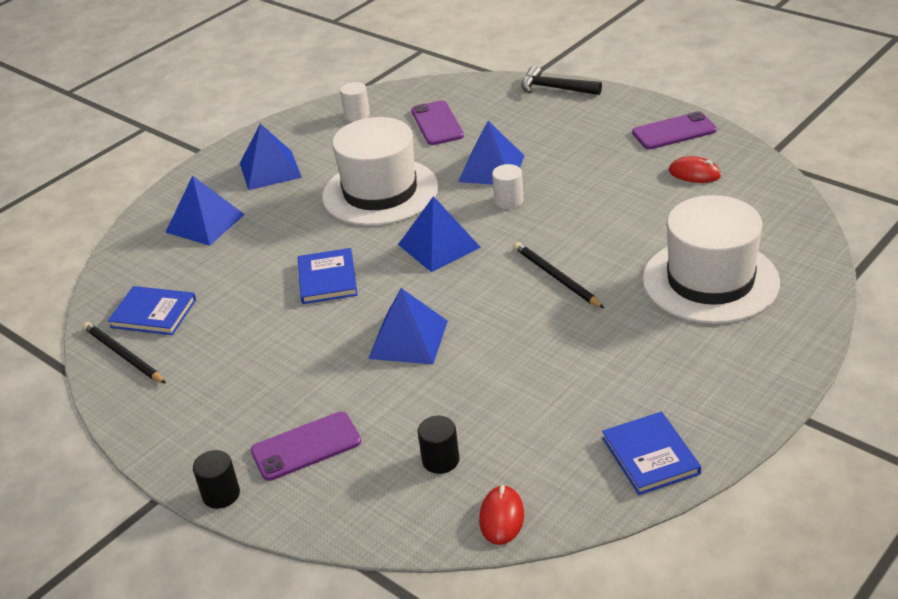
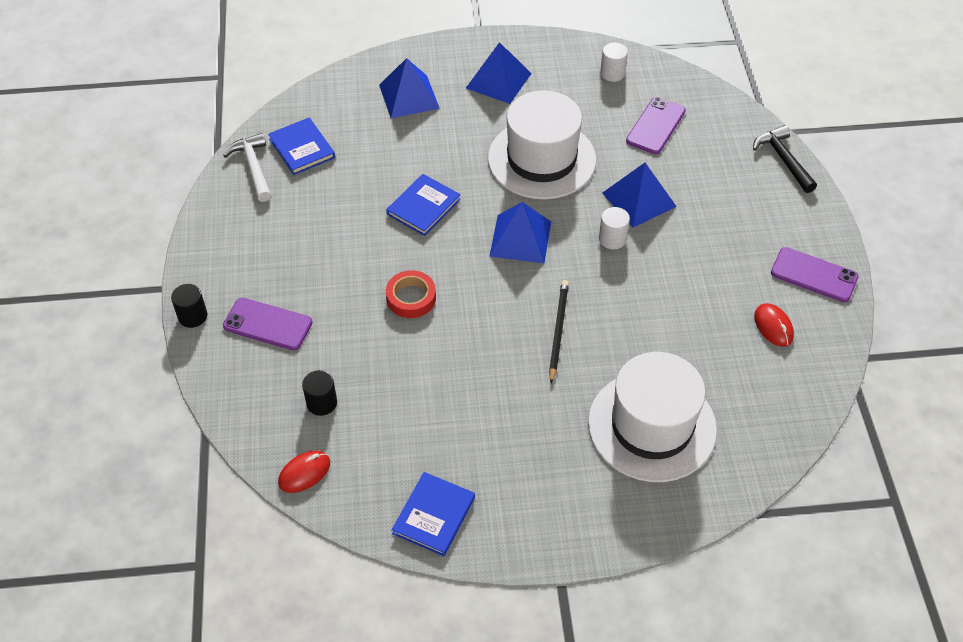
camera: 40 degrees right, 15 degrees up
black pencil [83,322,166,384] -> white hammer [223,133,271,202]
blue pyramid [368,288,448,364] -> red tape [386,270,436,318]

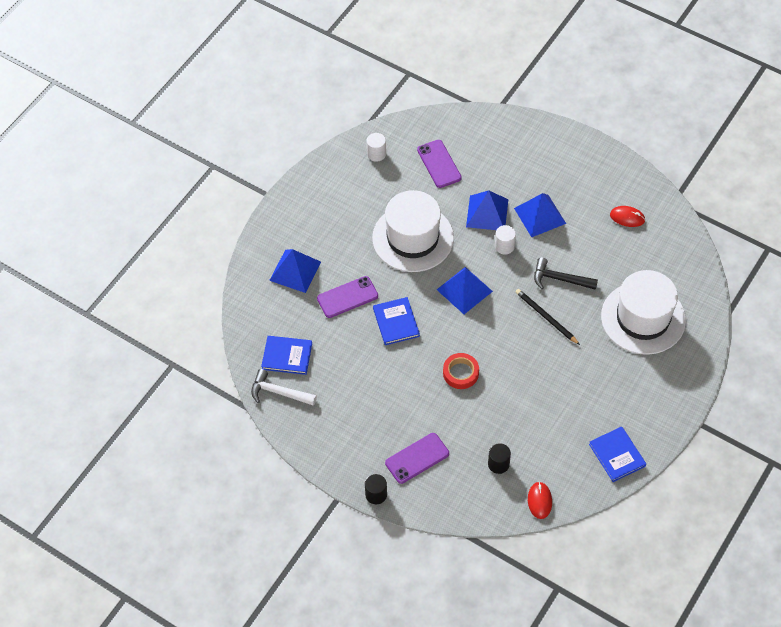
camera: 50 degrees left, 5 degrees up
blue pyramid [466,42,532,104] -> blue pyramid moved to [514,193,566,237]
black hammer [753,125,817,193] -> black hammer moved to [534,257,598,290]
purple phone [771,247,858,302] -> purple phone moved to [317,276,378,318]

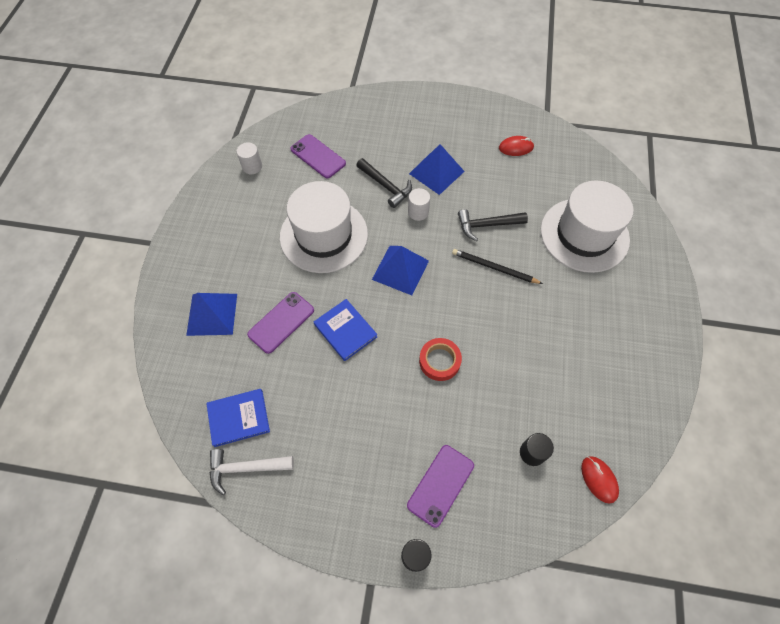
camera: 25 degrees left, 5 degrees up
blue pyramid [466,191,508,230] -> black hammer [356,158,412,208]
blue book [589,426,646,482] -> none

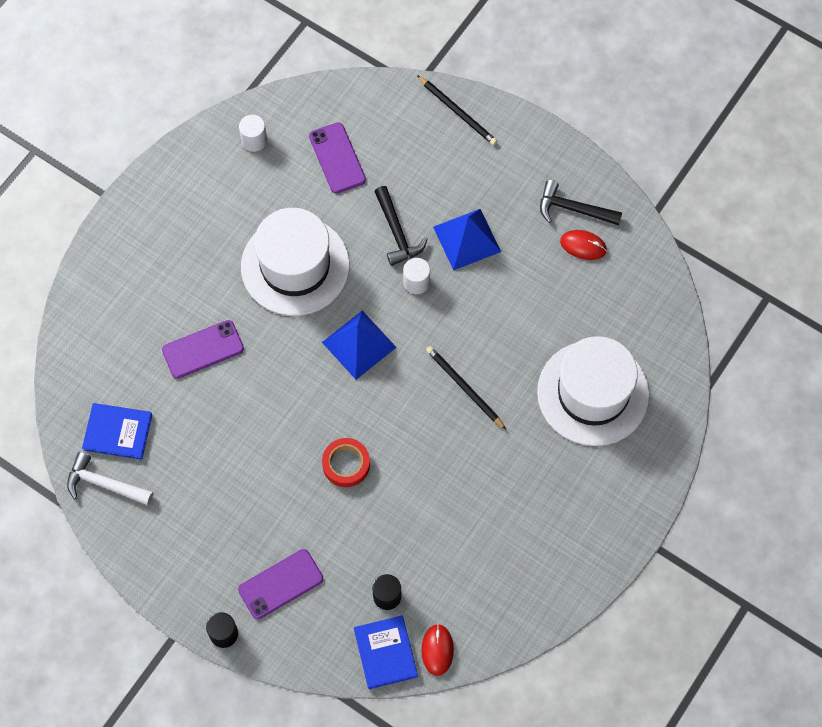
camera: 25 degrees right, 5 degrees up
blue pyramid [186,293,237,336] -> none
blue book [314,299,377,361] -> blue book moved to [354,615,418,689]
black hammer [458,209,528,241] -> black hammer moved to [540,180,622,225]
none -> black pencil [417,75,497,145]

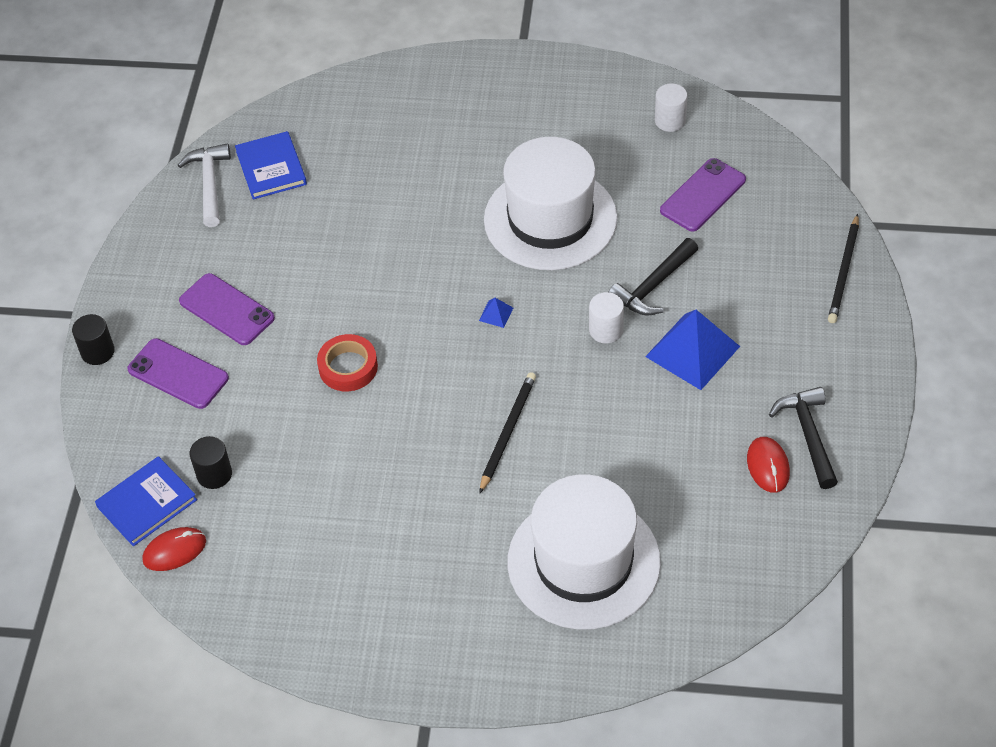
camera: 65 degrees right, 15 degrees down
purple phone [162,320,244,379] -> purple phone moved to [179,273,275,345]
blue pyramid [322,311,397,380] -> blue pyramid [479,298,513,328], size x0.40

